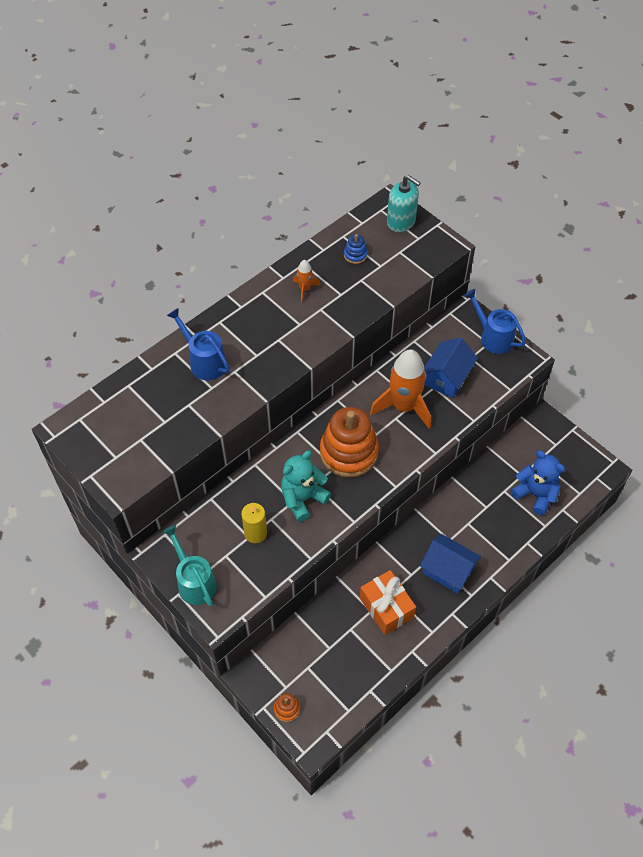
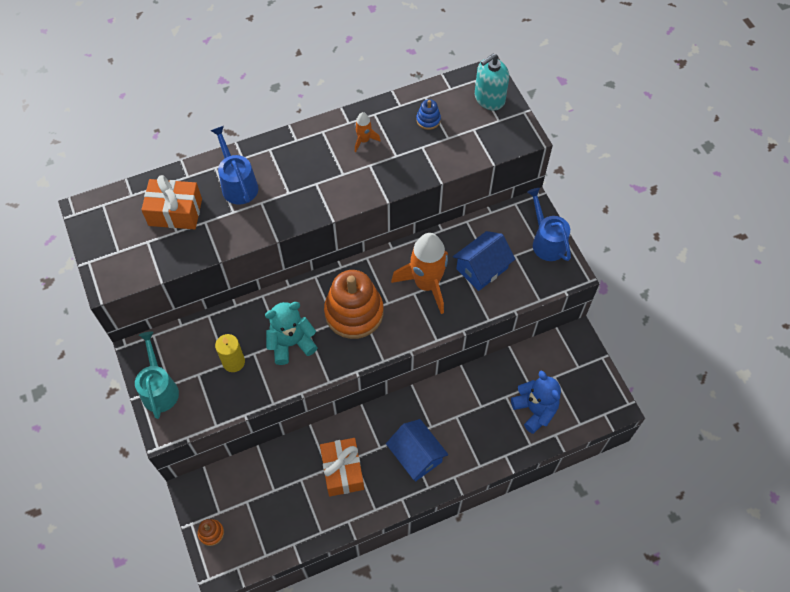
camera: 20 degrees right, 5 degrees up
turquoise soap dispenser [387,175,421,232] -> turquoise soap dispenser turned 90 degrees clockwise [475,53,509,110]
none -> orange gift [141,175,202,229]

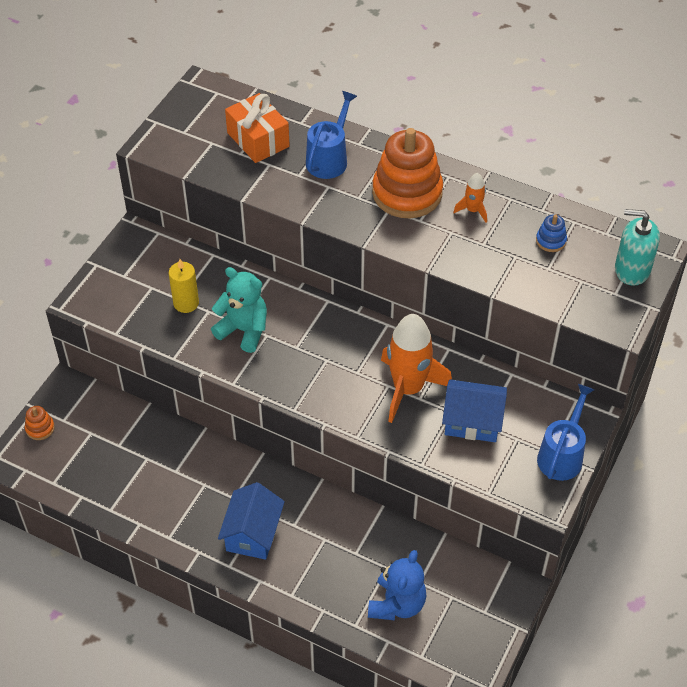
camera: 50 degrees right, 10 degrees down
turquoise watering can [135,331,179,419] -> none
orange gift [320,438,364,496] -> none
orange stacking toy [324,270,383,339] -> orange stacking toy moved to [372,128,443,218]

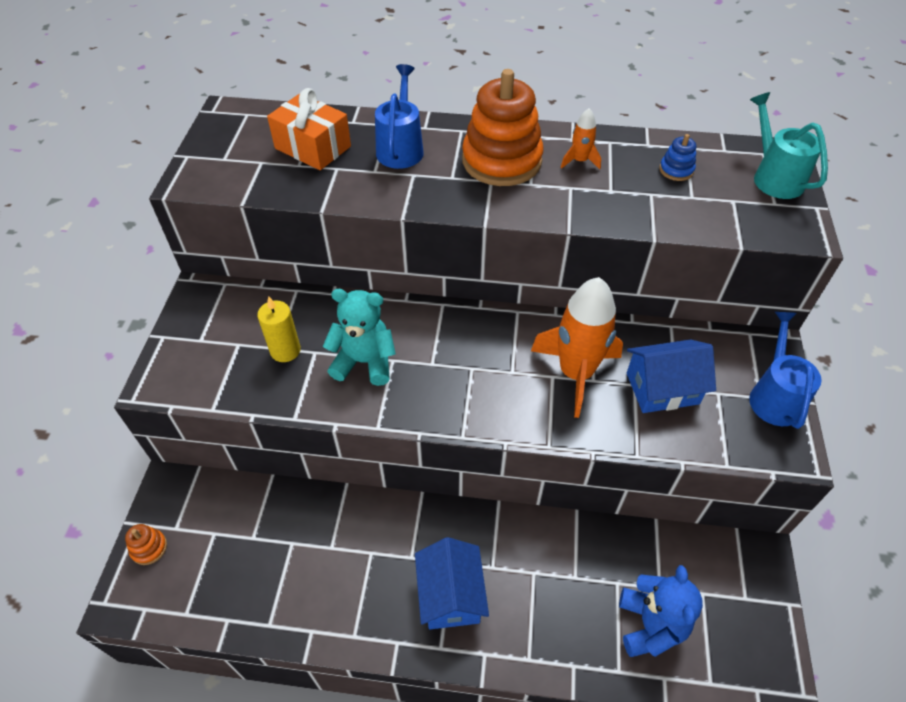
camera: 20 degrees left, 0 degrees up
turquoise soap dispenser [615,209,660,286] -> turquoise watering can [750,92,828,199]

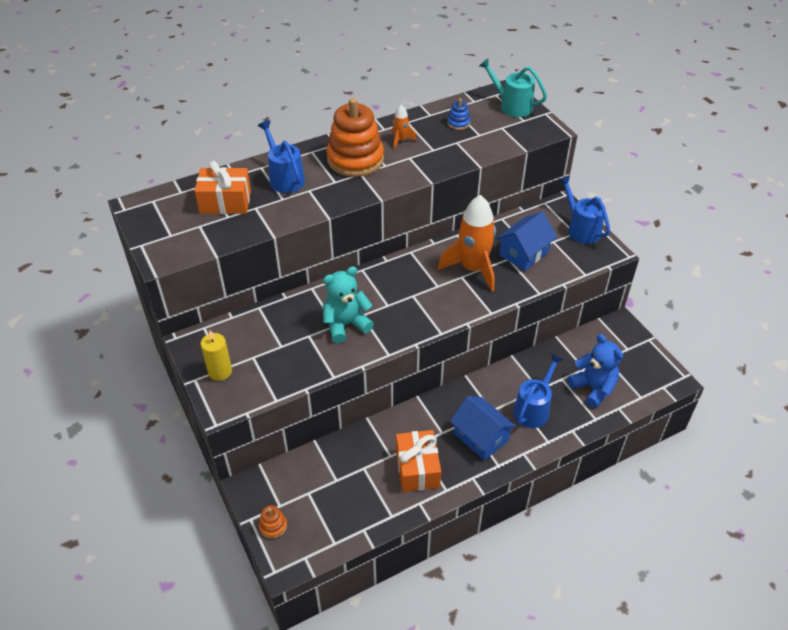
camera: 35 degrees left, 5 degrees down
yellow candle [257,296,301,362] -> yellow candle moved to [201,330,232,381]
none -> orange gift [396,430,441,492]
none -> blue watering can [513,354,564,428]

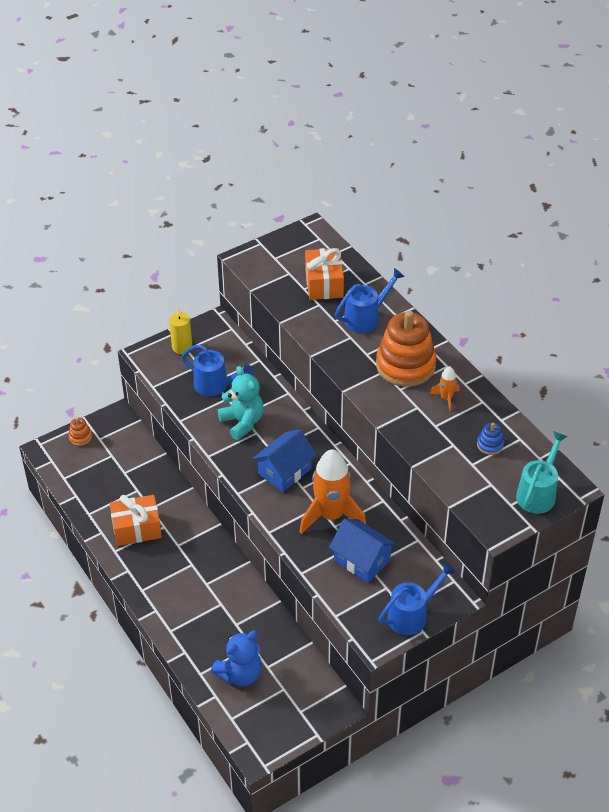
camera: 85 degrees right, 0 degrees up
blue house [450,396,516,460] -> blue house moved to [253,429,317,492]
blue watering can [513,354,564,428] -> blue watering can moved to [182,344,253,396]

